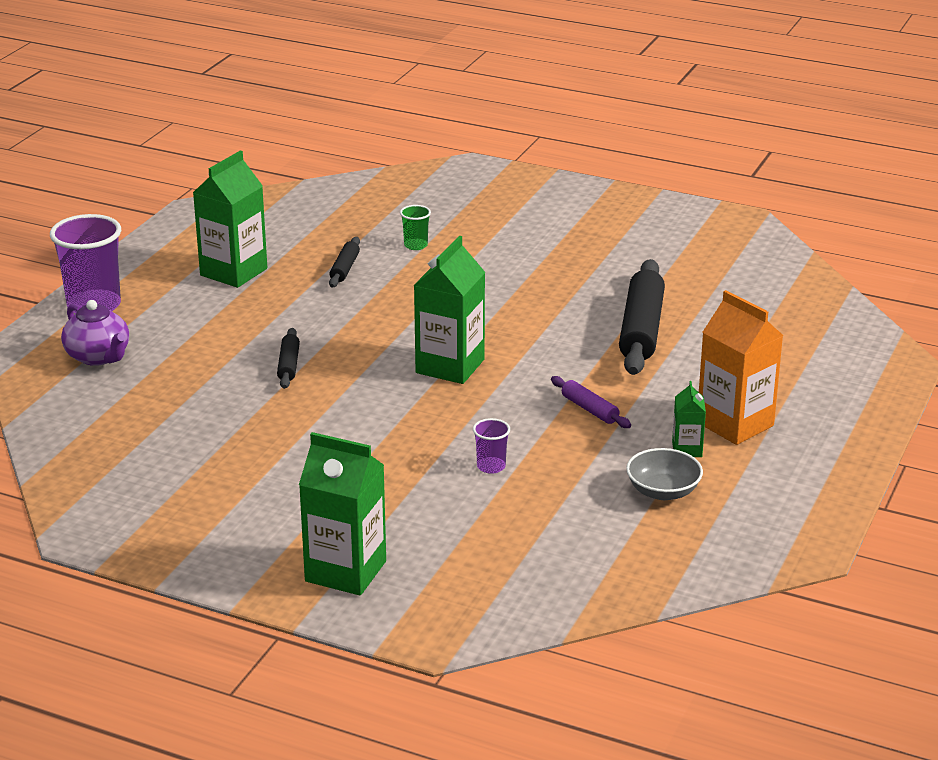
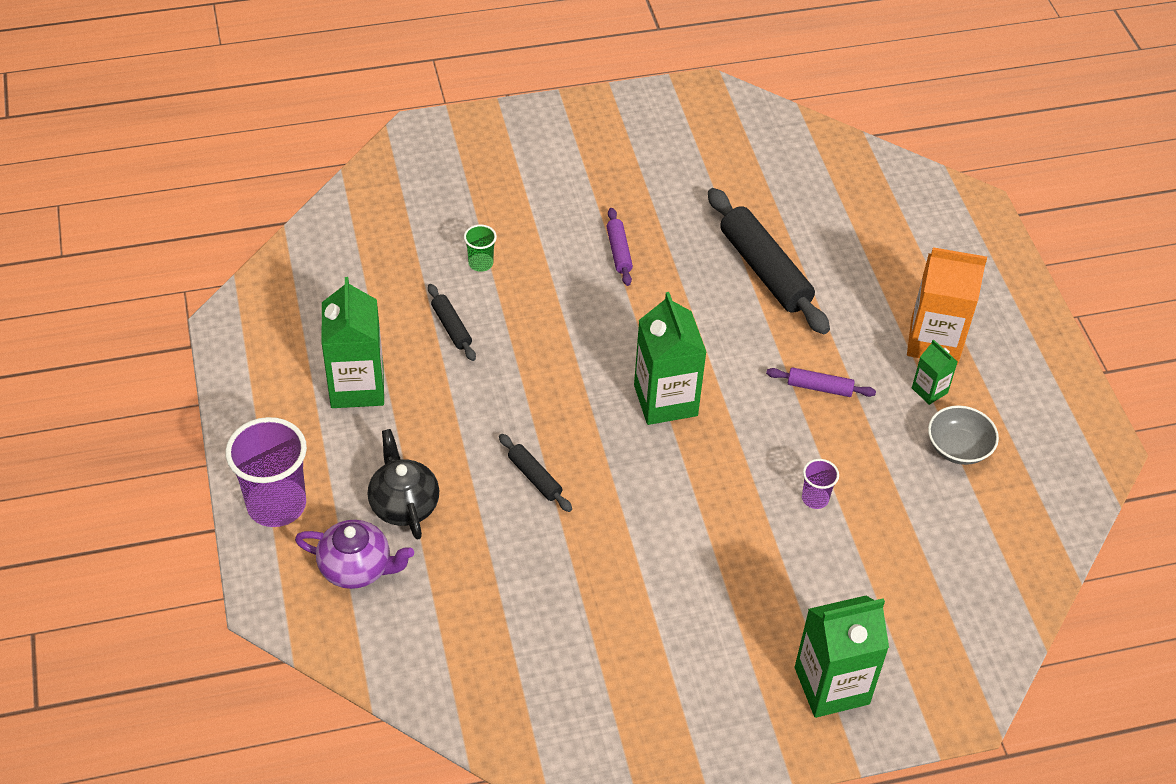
camera: 40 degrees left, 20 degrees up
none -> black teapot [368,429,439,540]
none -> purple rolling pin [607,208,633,286]

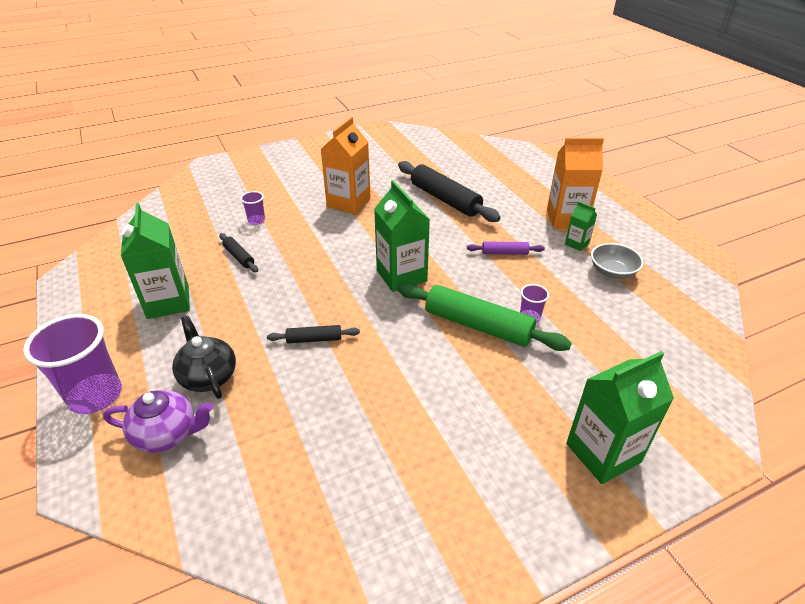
camera: 10 degrees left, 10 degrees down
green cup [464,225,497,272] -> purple cup [240,191,265,225]
black rolling pin [499,434,572,512] -> black rolling pin turned 45 degrees counterclockwise [267,325,360,344]
purple rolling pin [607,208,633,286] -> orange carton [320,117,371,214]
none -> green rolling pin [397,282,572,351]

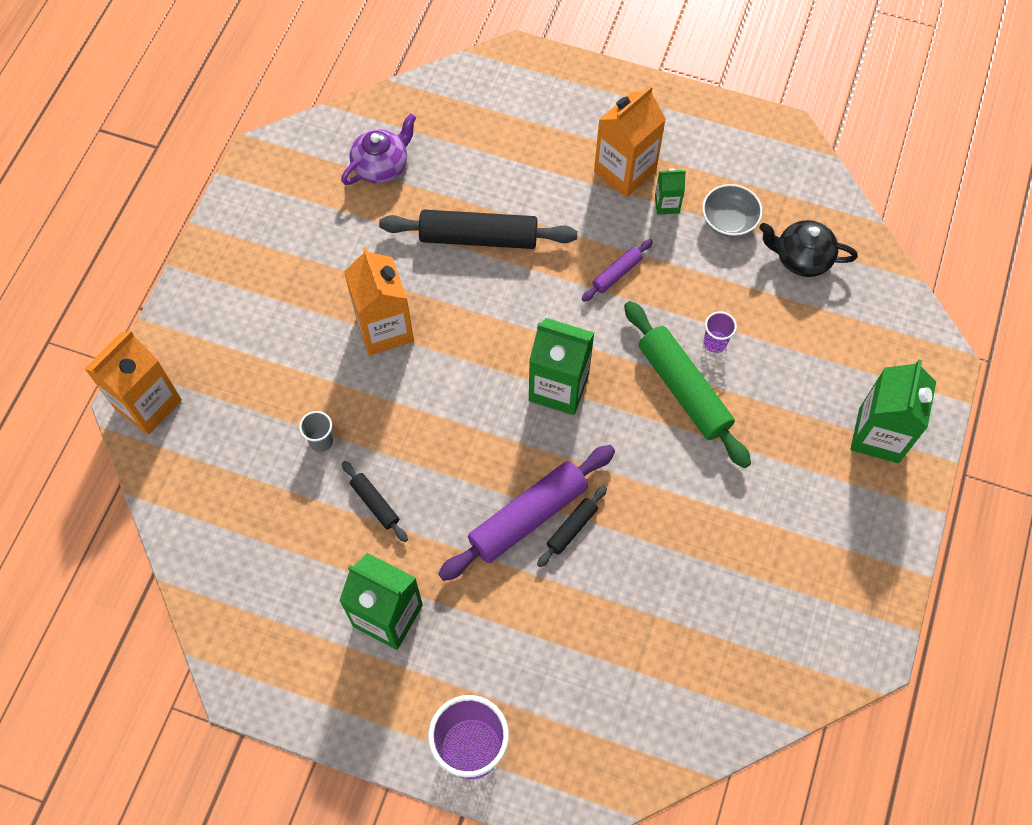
camera: 45 degrees left, 25 degrees up
purple teapot [103,390,213,453] -> purple teapot moved to [341,113,417,185]
black teapot [172,315,236,399] -> black teapot moved to [759,220,858,277]
black rolling pin [219,233,258,272] -> black rolling pin turned 45 degrees clockwise [342,461,408,542]
purple cup [240,191,265,225] -> grey cup [299,411,334,452]
green rolling pin [397,282,572,351] -> green rolling pin turned 75 degrees clockwise [624,301,751,468]
none -> orange carton [84,330,182,435]
none -> purple rolling pin [438,445,615,581]

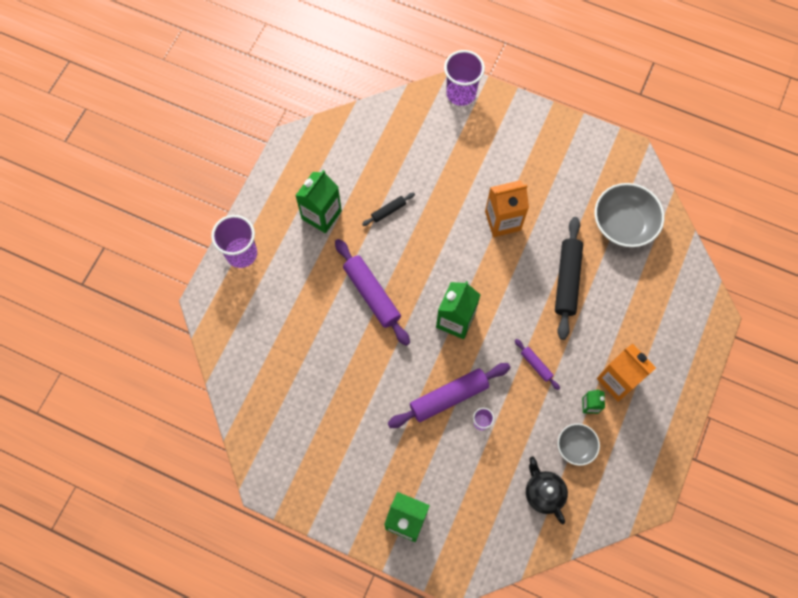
camera: 95 degrees right, 5 degrees up
orange carton [84,330,182,435] -> purple cup [444,50,485,106]
grey cup [299,411,334,452] -> none
purple teapot [341,113,417,185] -> grey bowl [595,183,664,247]
black rolling pin [537,486,607,567] -> none
green rolling pin [624,301,751,468] -> purple rolling pin [388,363,510,428]
black teapot [759,220,858,277] -> black teapot turned 45 degrees counterclockwise [526,457,568,524]

